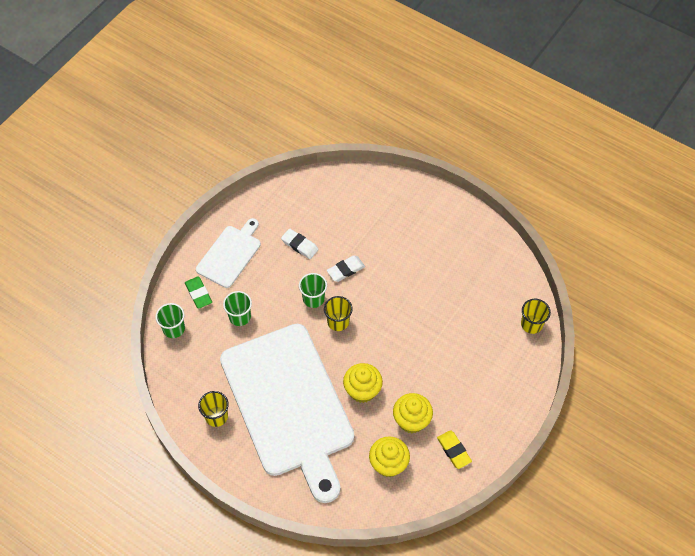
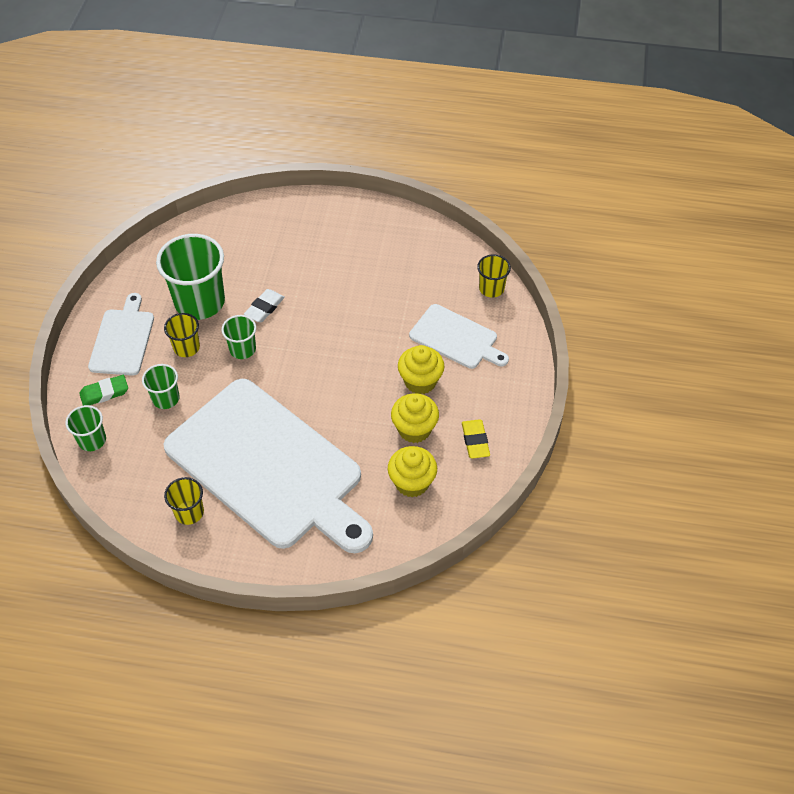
camera: 25 degrees left, 5 degrees down
green eraser [185,276,212,309] -> green eraser turned 60 degrees counterclockwise [79,375,128,406]
white eraser [281,228,319,259] -> green cup [156,234,225,320]
yellow cup [324,296,353,331] -> yellow cup moved to [164,313,200,357]
yellow cupcake [343,363,383,403] -> yellow cupcake moved to [398,345,445,394]
yellow eraser [437,430,472,469] -> yellow eraser turned 45 degrees clockwise [462,419,490,459]
none -> white cutting board [409,304,509,369]

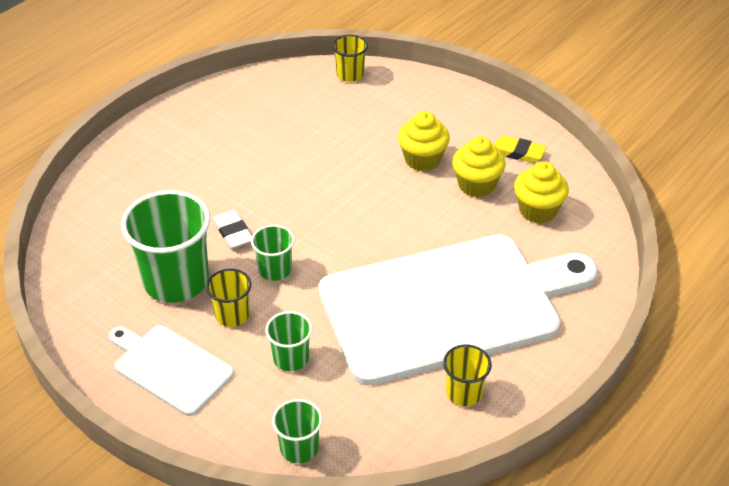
camera: 60 degrees left, 10 degrees down
green eraser [79,375,128,406] -> none
white cutting board [409,304,509,369] -> none

